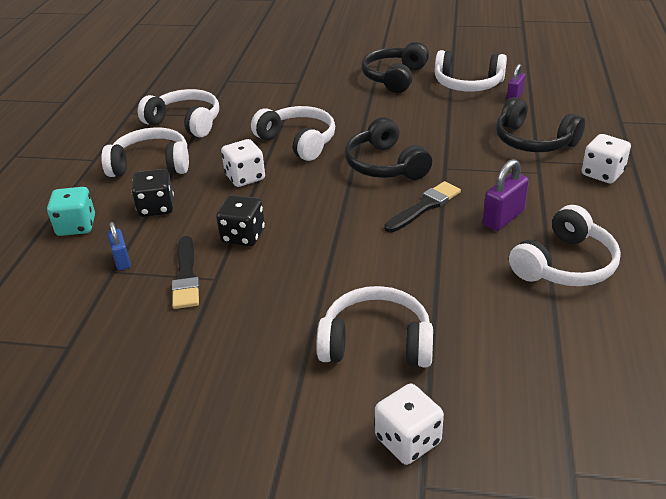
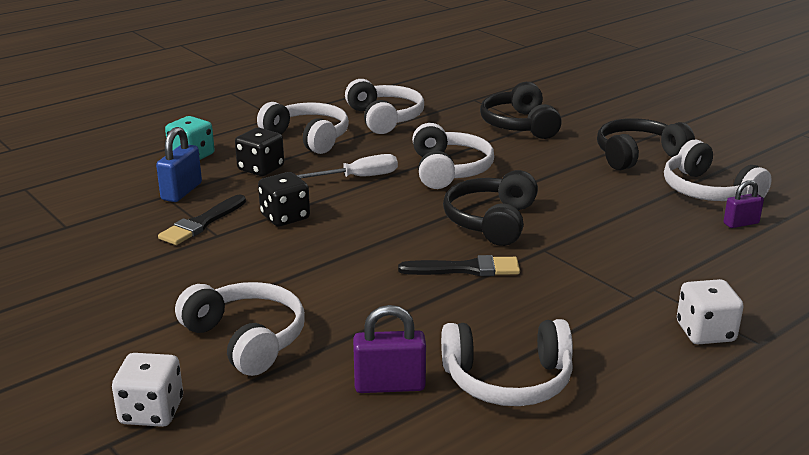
camera: 40 degrees right, 10 degrees down
blue padlock [107,222,131,270] -> blue padlock [156,127,202,202], size x1.52
white dice [221,139,265,187] -> white screwdriver [297,154,398,179]
purple padlock [483,159,529,231] -> purple padlock moved to [353,305,426,393]
black headphones [496,97,585,152] -> black headphones moved to [480,82,562,139]

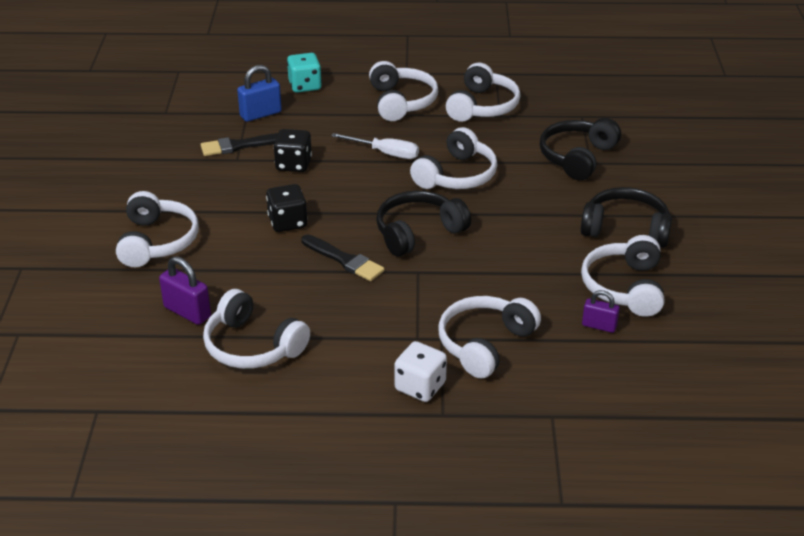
camera: 40 degrees right, 10 degrees up
white dice [112,353,183,427] -> none
black dice [235,128,284,176] -> black dice moved to [266,184,307,232]
none -> white headphones [438,296,541,379]

